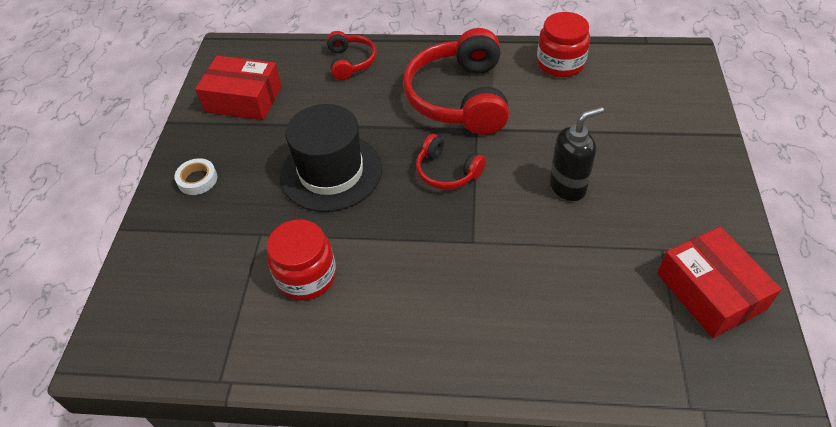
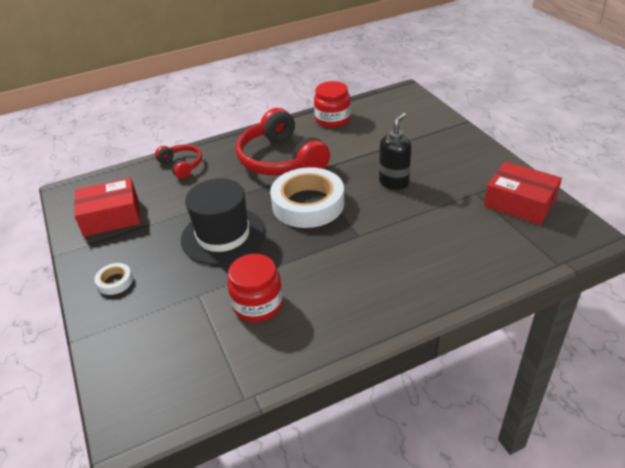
camera: 30 degrees left, 10 degrees down
red headphones [416,134,486,190] -> white tape [270,167,344,228]

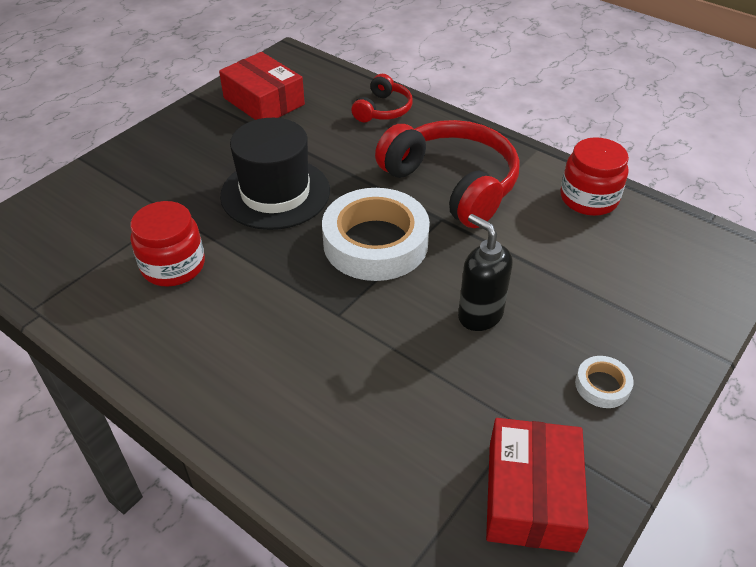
camera: 60 degrees right, 5 degrees up
white tape [95,263,133,295] -> white tape moved to [575,356,634,408]
red headphones [236,108,330,175] -> red headphones turned 105 degrees clockwise [375,120,520,228]
black soap dispenser [379,113,411,190] -> black soap dispenser turned 135 degrees counterclockwise [458,214,513,331]

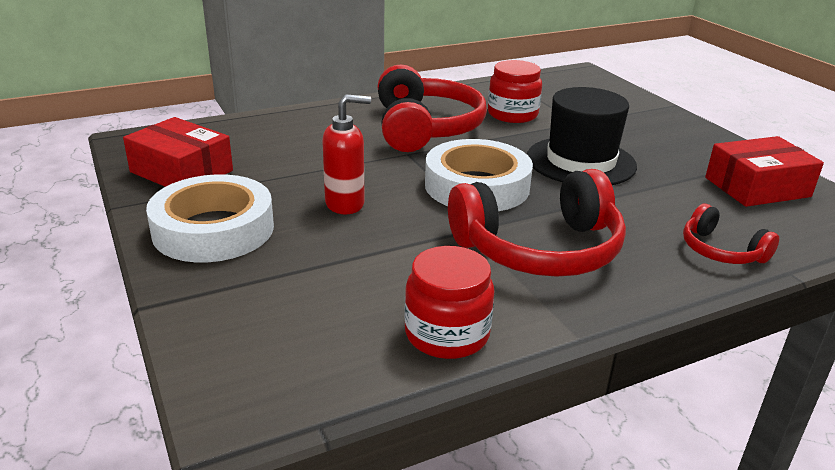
camera: 115 degrees right, 15 degrees down
black soap dispenser [458,214,513,331] -> red soap dispenser [322,94,371,214]
white tape [575,356,634,408] -> white tape [146,174,274,262], size x2.33
none -> red headphones [378,64,487,152]

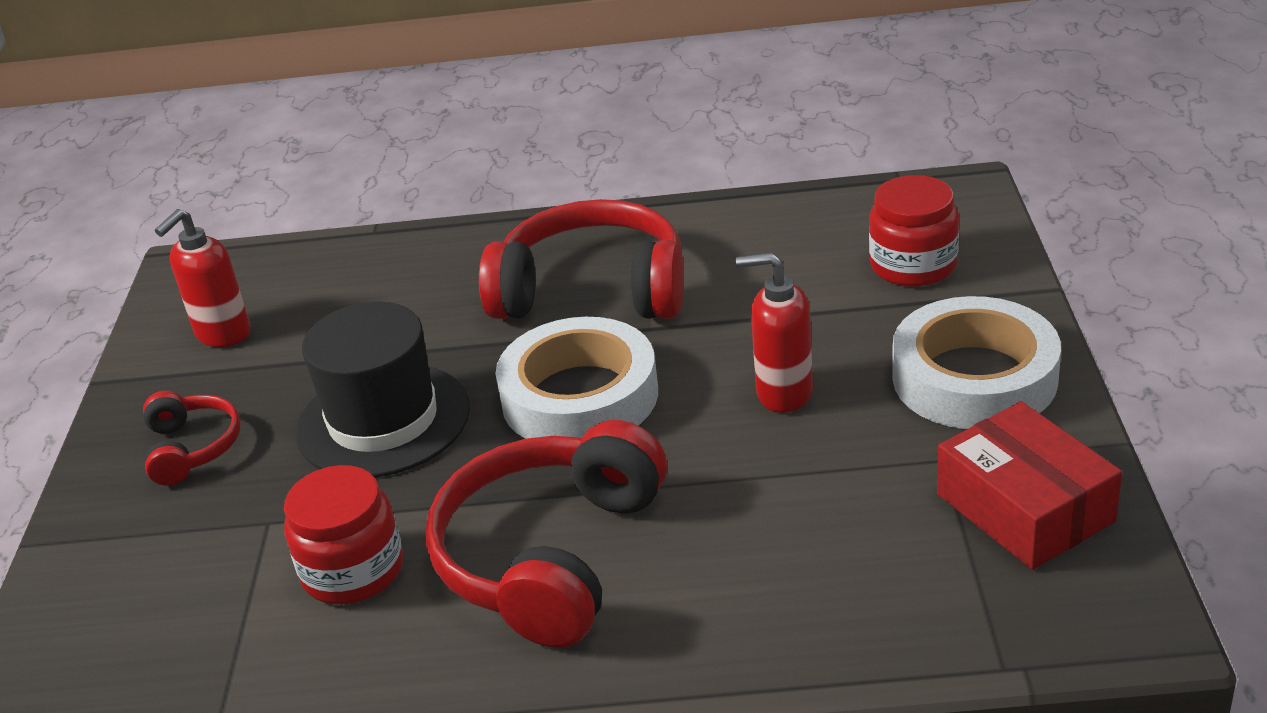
camera: 150 degrees left, 5 degrees up
red jar [404,246,495,359] -> red jar moved to [869,175,959,287]
red headphones [683,204,779,264] -> red headphones moved to [143,391,241,486]
red box [705,136,824,207] -> red soap dispenser [155,209,251,347]

